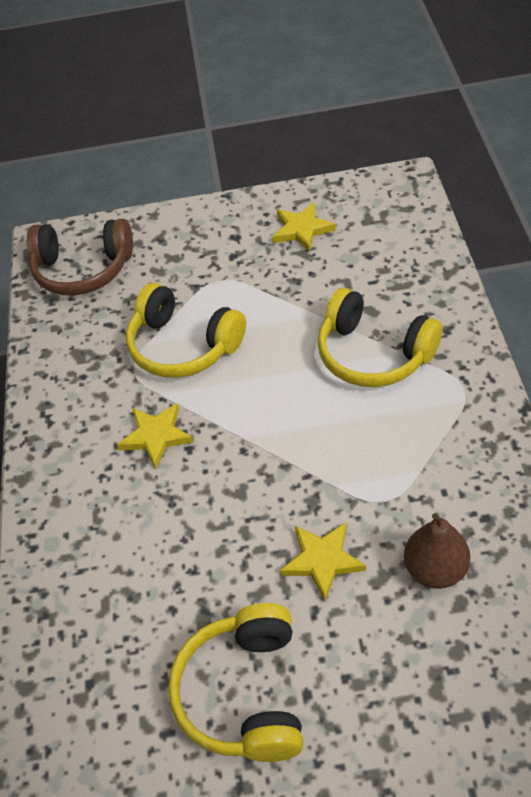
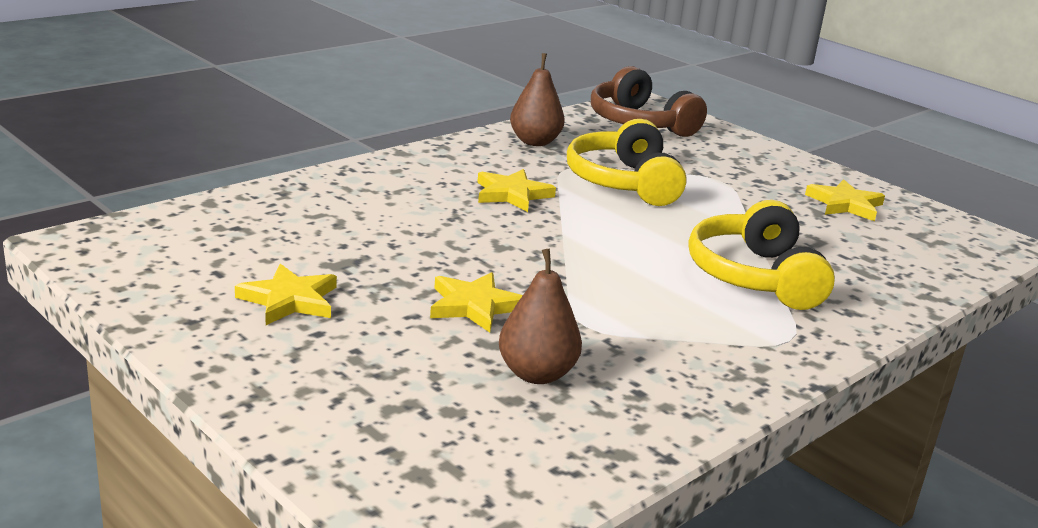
camera: 45 degrees right, 25 degrees down
yellow headphones [168,603,303,762] -> yellow star [235,264,337,325]
none -> brown pear [510,53,565,146]

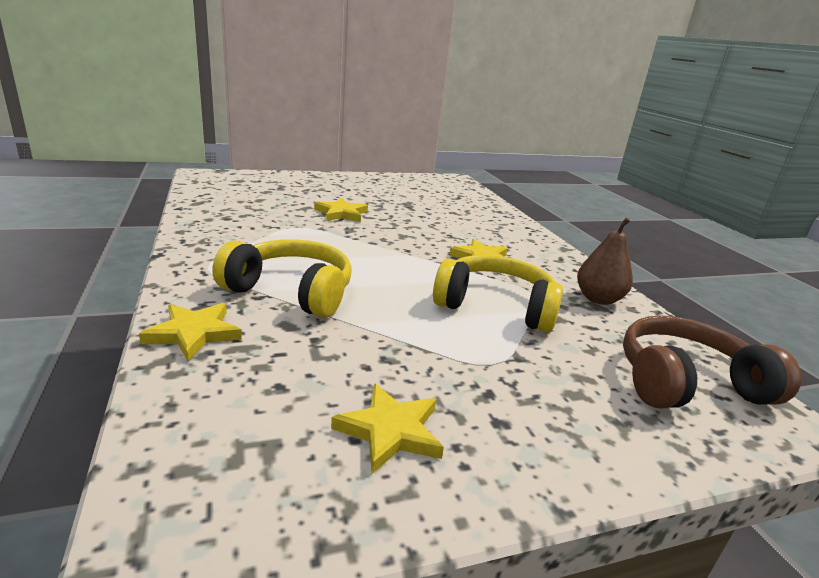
camera: 115 degrees right, 0 degrees up
yellow star [235,264,337,325] -> yellow star moved to [139,303,242,361]
brown pear [499,249,582,384] -> none

